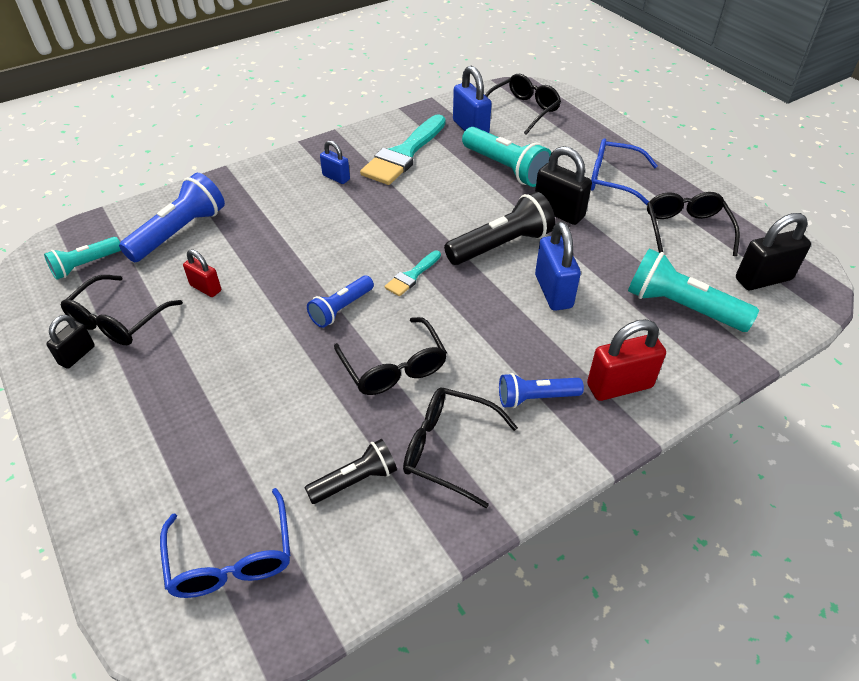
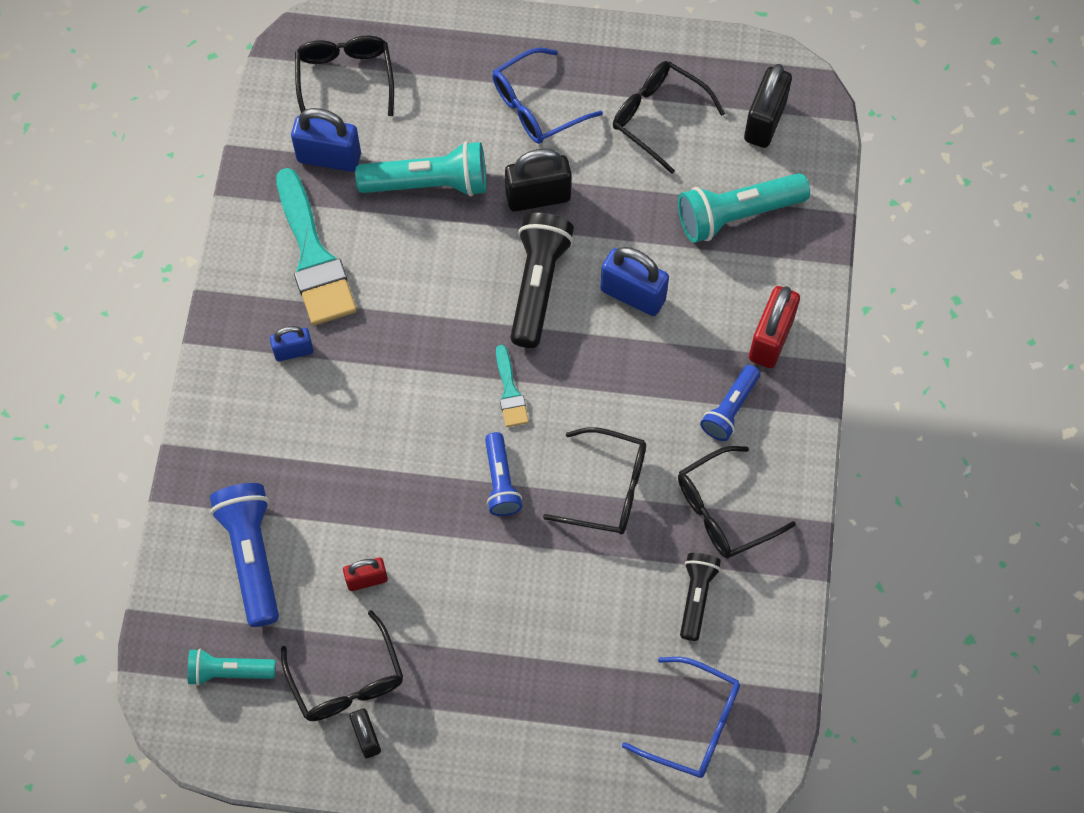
camera: 50 degrees left, 20 degrees up
turquoise flashlight [44,237,121,280] -> turquoise flashlight turned 90 degrees clockwise [187,649,276,686]

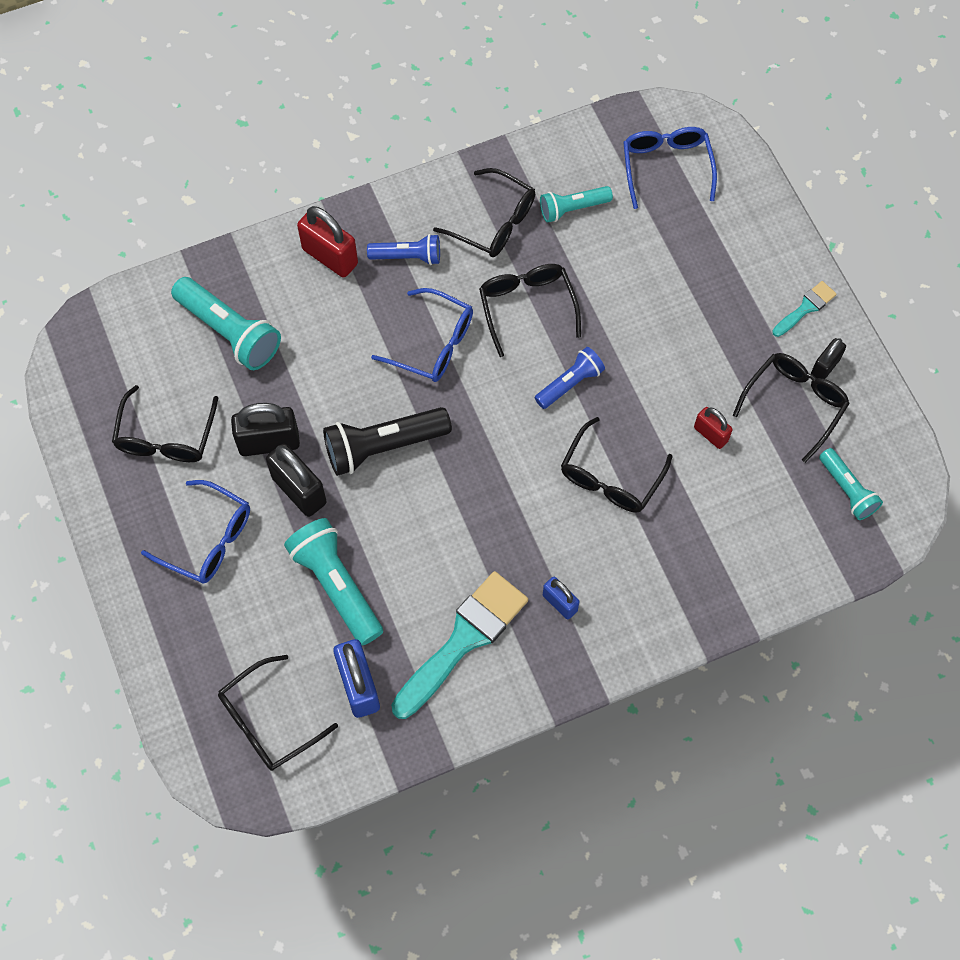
camera: 120 degrees left, 0 degrees up
blue flashlight [210,483,279,627] -> none
turquoise brush [496,345,529,427] -> turquoise brush moved to [772,281,837,337]
blue padlock [600,247,669,316] -> none
black flashlight [680,553,721,641] -> turquoise flashlight [540,186,613,223]
black padlock [744,64,792,148] -> black padlock moved to [231,403,300,456]
red padlock [749,286,800,368] -> red padlock turned 45 degrees clockwise [297,206,358,277]
none -> blue glasses [371,288,473,382]
none -> black glasses [561,417,672,513]

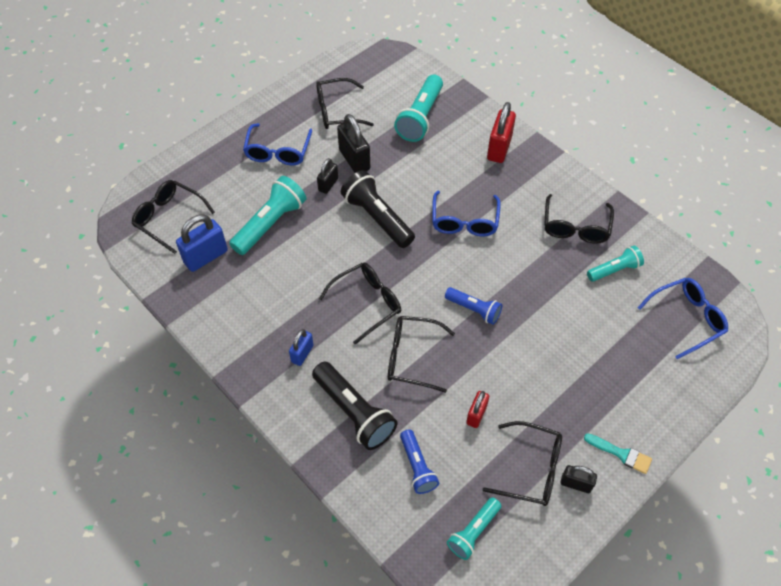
camera: 70 degrees right, 10 degrees down
black padlock [266,444,326,517] -> black padlock [317,158,338,194], size x0.59
blue flashlight [367,234,440,265] -> blue flashlight moved to [400,429,439,494]
turquoise brush [391,571,528,719] -> none
black glasses [479,264,581,357] -> black glasses moved to [319,262,401,345]
turquoise flashlight [540,186,613,223] -> turquoise flashlight turned 105 degrees clockwise [587,245,644,282]
none -> black flashlight [312,362,397,450]

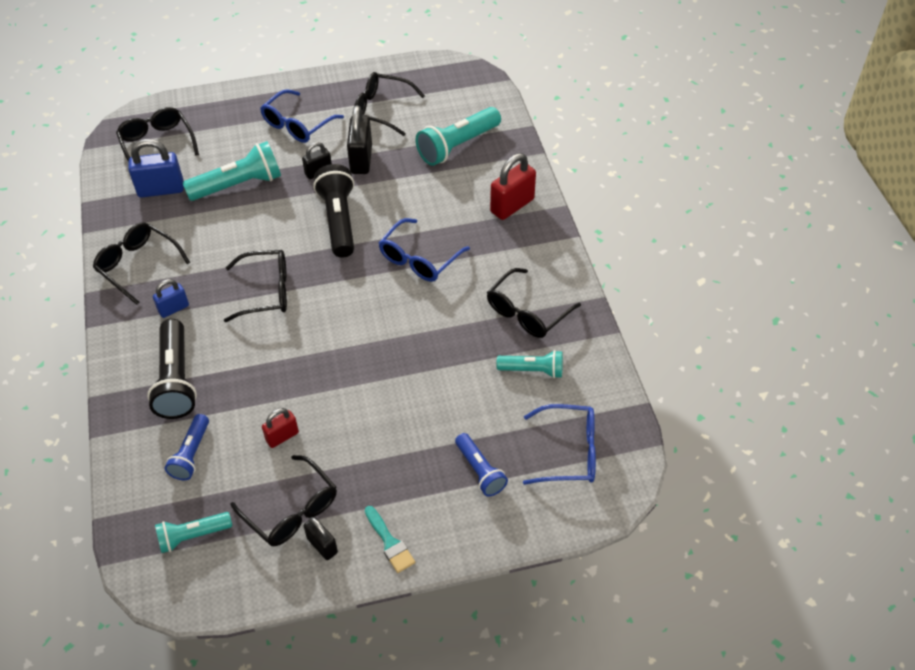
camera: 30 degrees right, 5 degrees down
black glasses [388,316,455,393] -> black glasses moved to [93,222,190,305]
blue flashlight [445,287,502,325] -> blue flashlight moved to [455,433,508,497]

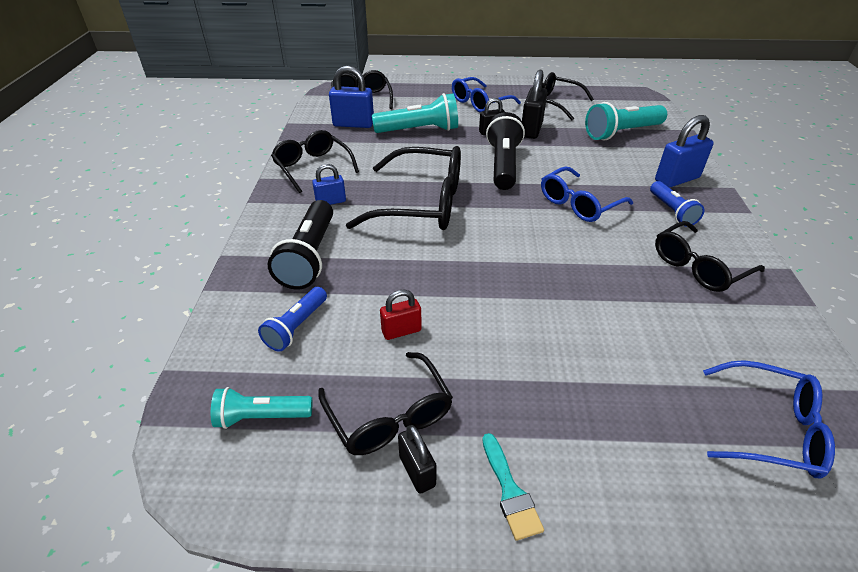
camera: 15 degrees right, 10 degrees down
black glasses [224,250,287,322] -> black glasses [346,146,461,230], size x1.55
blue flashlight [455,433,508,497] -> blue flashlight moved to [650,181,705,227]
red padlock [490,153,536,220] -> blue padlock [655,115,714,188]
turquoise flashlight [496,350,563,378] -> none

